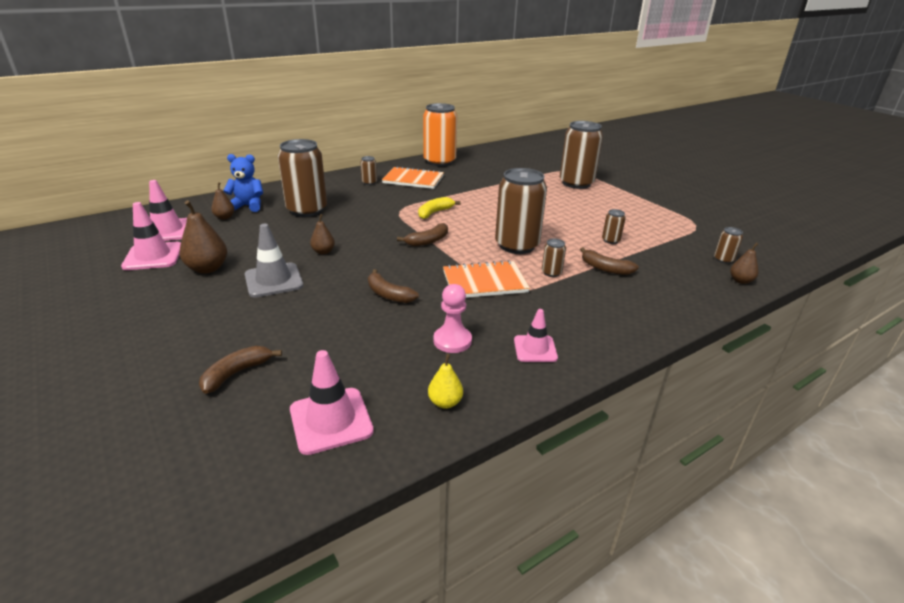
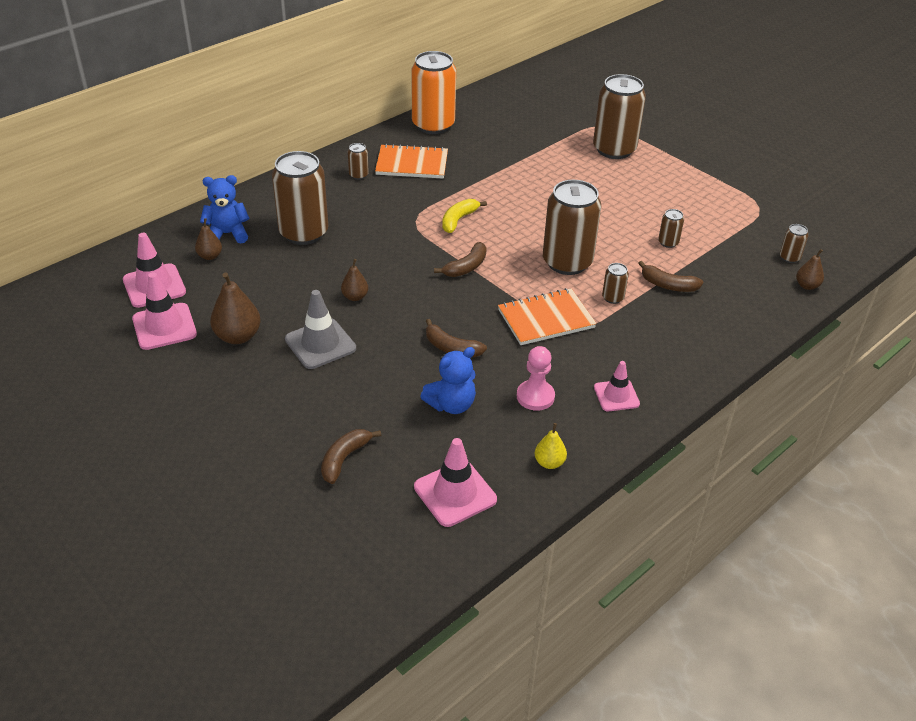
camera: 10 degrees left, 10 degrees up
none -> blue teddy bear [420,347,476,414]

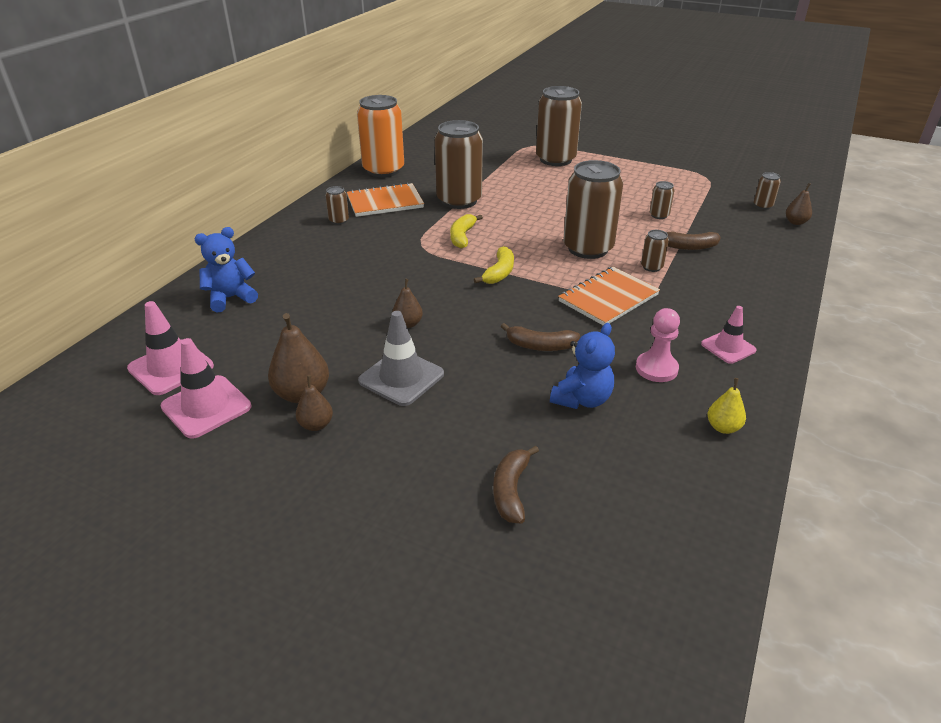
camera: 20 degrees left, 5 degrees down
brown pear [195,218,222,260] -> brown pear moved to [296,375,333,431]
brown can [272,151,328,245] -> brown can moved to [435,120,483,209]
pink traffic cone [414,438,497,527] -> none
brown banana [434,242,487,277] -> yellow banana [474,246,514,284]

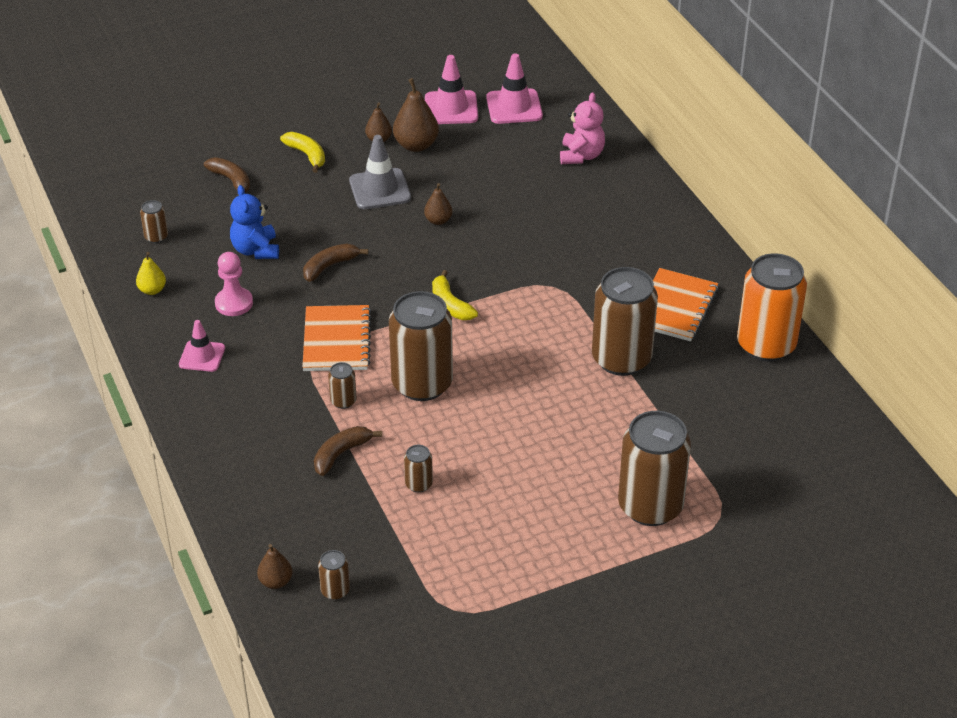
camera: 130 degrees right, 5 degrees up
blue teddy bear [194,227,258,313] -> pink teddy bear [560,92,605,164]
brown can [325,186,349,225] -> brown can moved to [140,200,168,243]
yellow banana [450,214,483,249] -> yellow banana moved to [280,132,325,173]

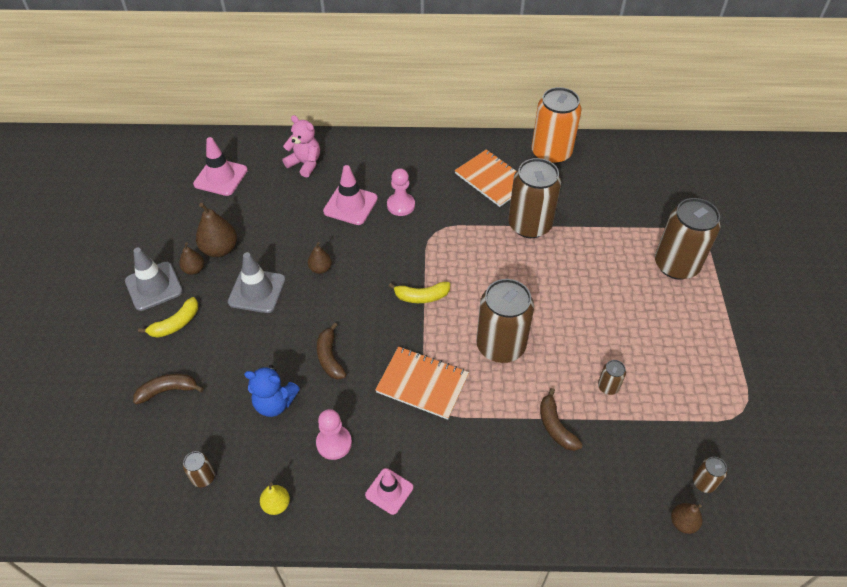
camera: 65 degrees left, 10 degrees up
yellow banana [280,132,325,173] -> yellow banana turned 150 degrees clockwise [138,297,198,338]
brown can [328,362,357,409] -> none
pink traffic cone [425,55,478,124] -> pink traffic cone moved to [323,165,378,225]
none -> grey traffic cone [125,248,183,311]
none -> pink pawn [387,168,415,216]

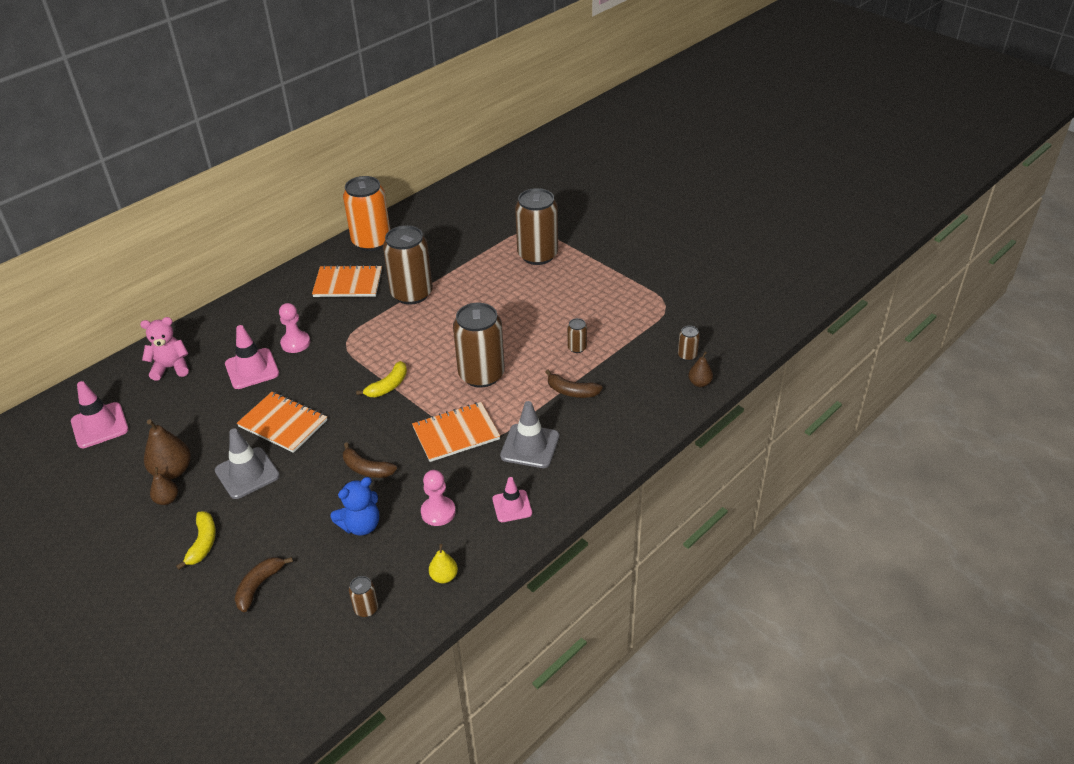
camera: 45 degrees left, 10 degrees down
grey traffic cone [125,248,183,311] -> grey traffic cone moved to [500,401,559,468]
brown pear [308,242,332,274] -> orange notebook [237,392,327,453]

